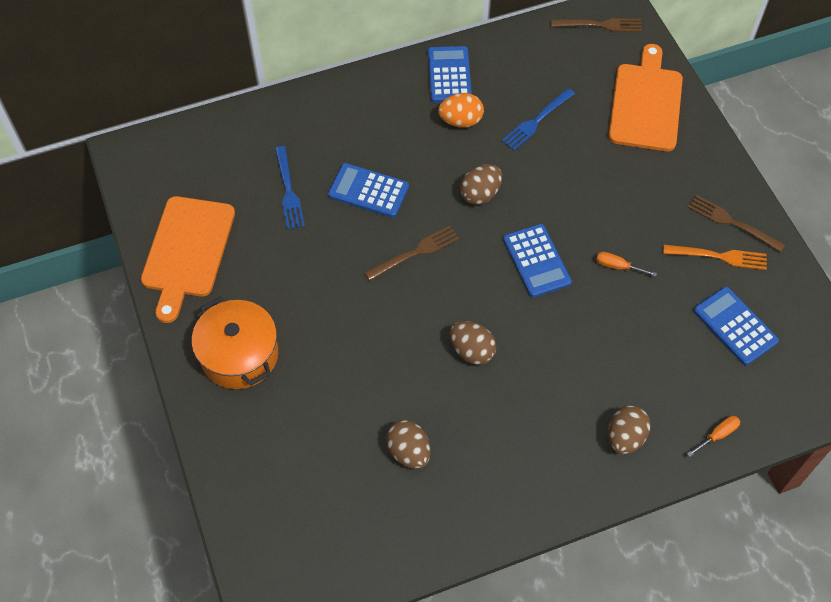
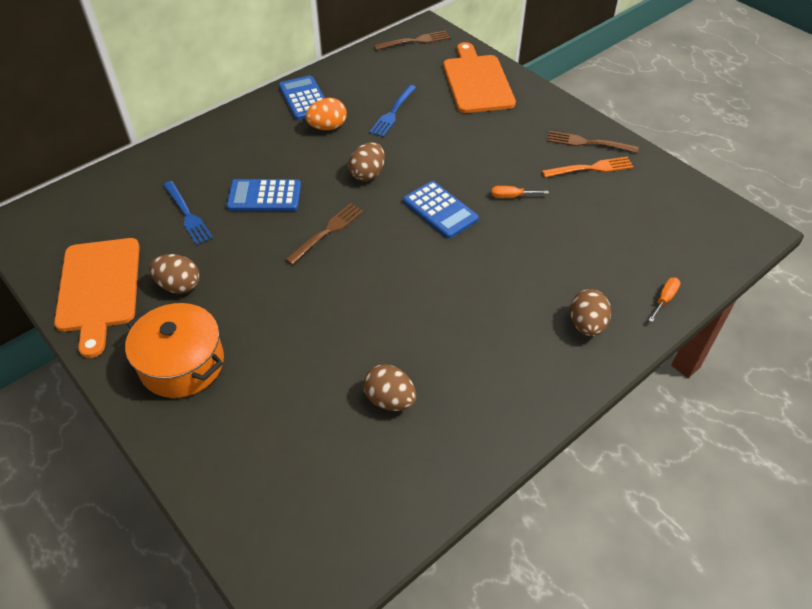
camera: 20 degrees left, 10 degrees down
brown egg [449,321,497,365] -> brown egg moved to [149,254,199,294]
blue calculator [694,287,779,365] -> none

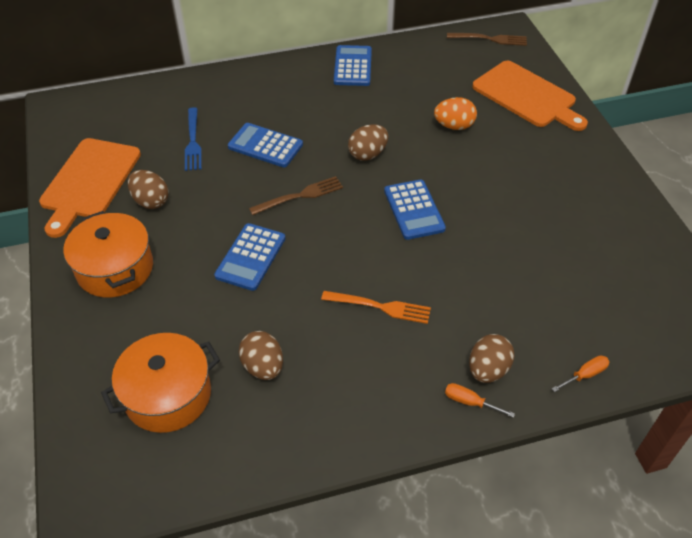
camera: 25 degrees right, 0 degrees up
orange egg [306,98,347,130] -> orange egg moved to [434,97,477,130]
blue fork [369,85,417,137] -> none
orange cutting board [443,42,516,113] -> orange cutting board turned 120 degrees clockwise [472,61,588,131]
orange screwdriver [492,186,549,198] -> orange screwdriver moved to [445,383,515,418]
orange fork [542,157,634,177] -> orange fork moved to [321,291,431,324]
brown fork [547,131,639,153] -> none
none -> orange pot [101,333,220,433]
none -> blue calculator [214,223,285,291]

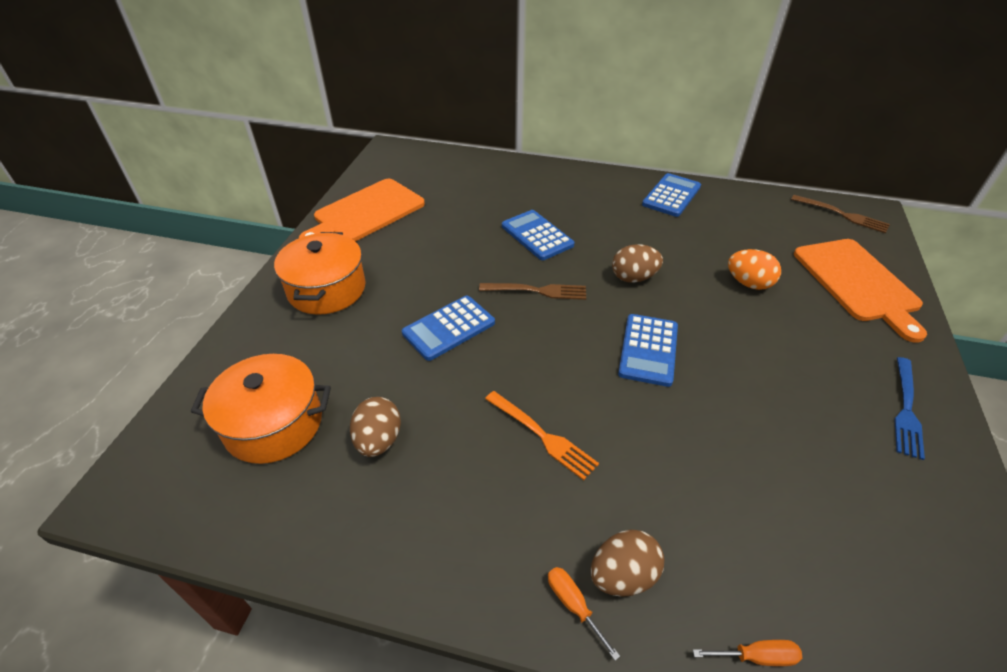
camera: 30 degrees right, 5 degrees down
brown egg [128,170,169,209] -> none
blue fork [185,108,202,171] -> blue fork moved to [894,357,925,460]

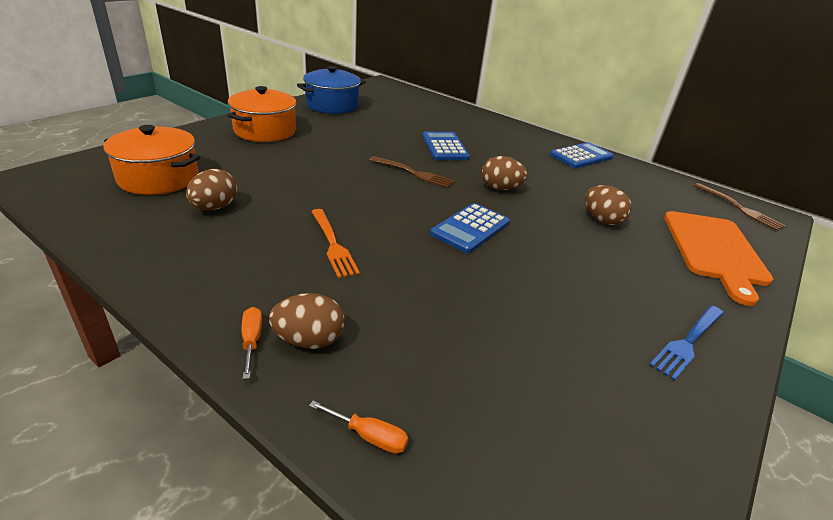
camera: 20 degrees right, 10 degrees down
orange cutting board [299,179,425,241] -> blue pot [297,66,366,114]
blue calculator [402,296,495,361] -> none
orange egg [728,249,781,290] -> brown egg [585,185,632,225]

